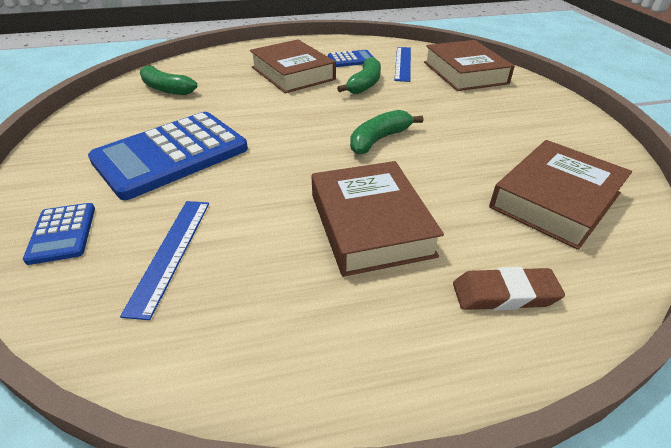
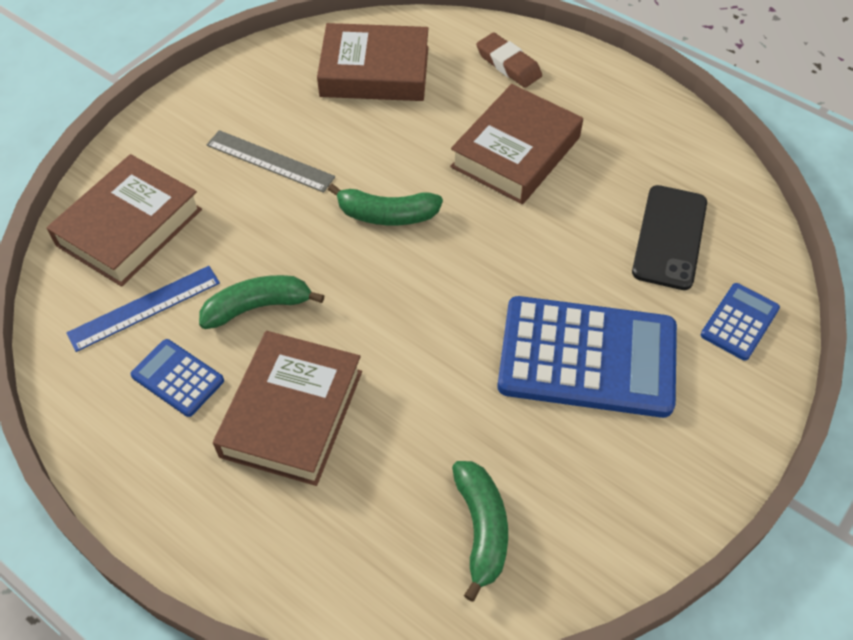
camera: 130 degrees left, 15 degrees up
blue ruler [120,201,209,320] -> black phone [632,185,707,290]
none -> grey ruler [206,130,335,193]

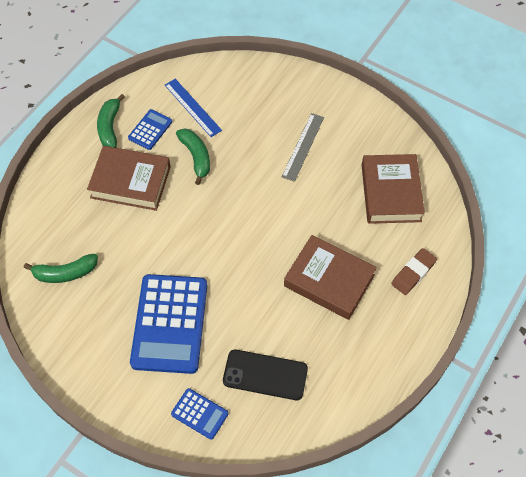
camera: 85 degrees right, 5 degrees up
brown book [46,154,202,287] -> none
green banana [328,184,443,225] -> green banana moved to [97,94,125,148]

